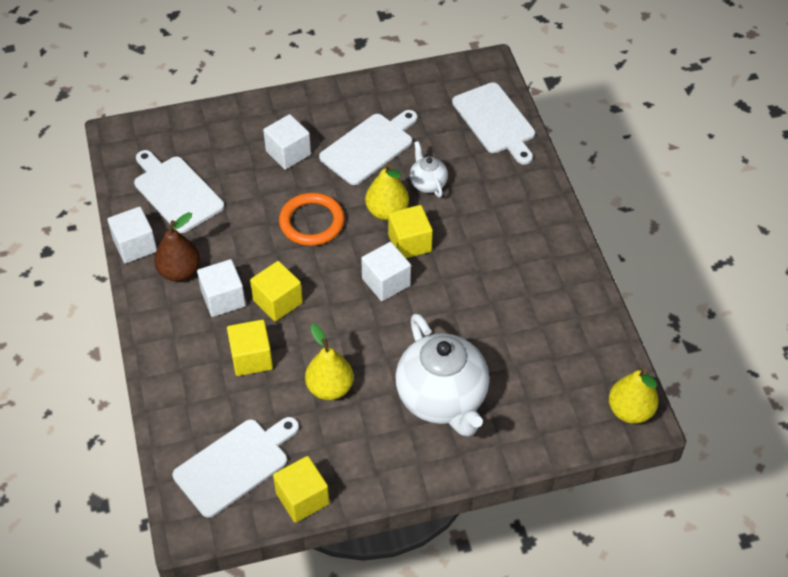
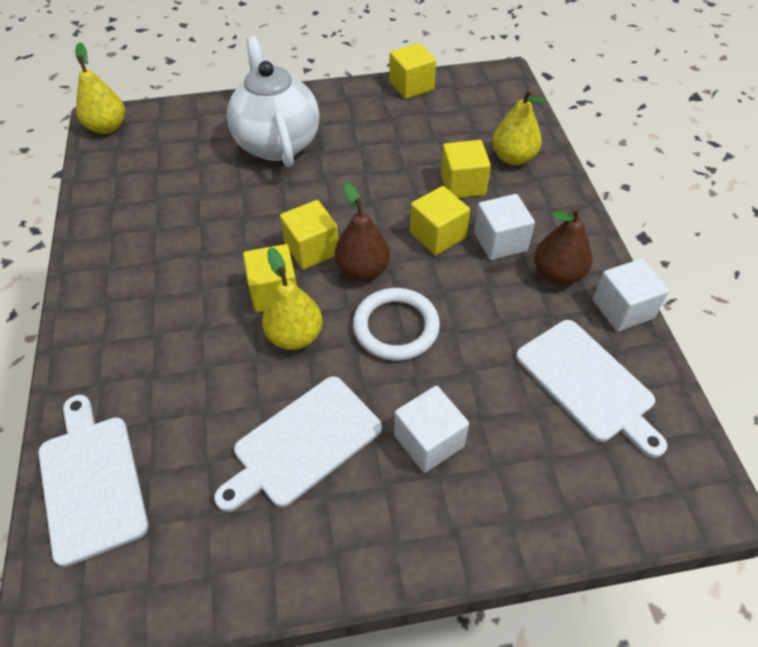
camera: 175 degrees left, 0 degrees up
white cutting board [173,417,299,518] -> none
orange ring [279,193,345,246] -> white ring [353,288,440,361]
yellow pear [305,324,354,400] -> yellow pear moved to [492,89,547,165]
white cube [361,242,411,301] -> yellow cube [280,200,339,270]
white teapot [410,141,448,198] -> none
none -> brown pear [335,182,390,281]

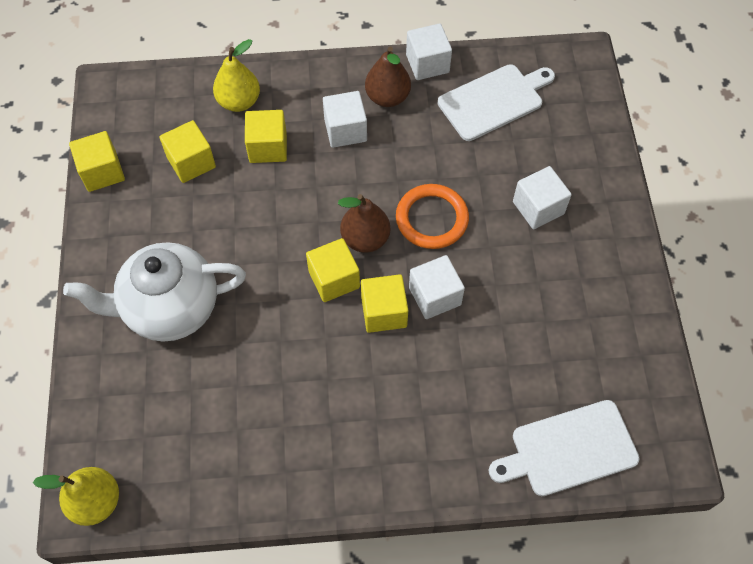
camera: 85 degrees left, 10 degrees up
white cutting board [214,376,382,512] -> none
yellow pear [262,247,322,350] -> white cube [409,255,465,319]
white ring [353,288,440,361] -> orange ring [396,184,469,249]
yellow cube [410,186,470,255] -> yellow cube moved to [159,120,216,183]

